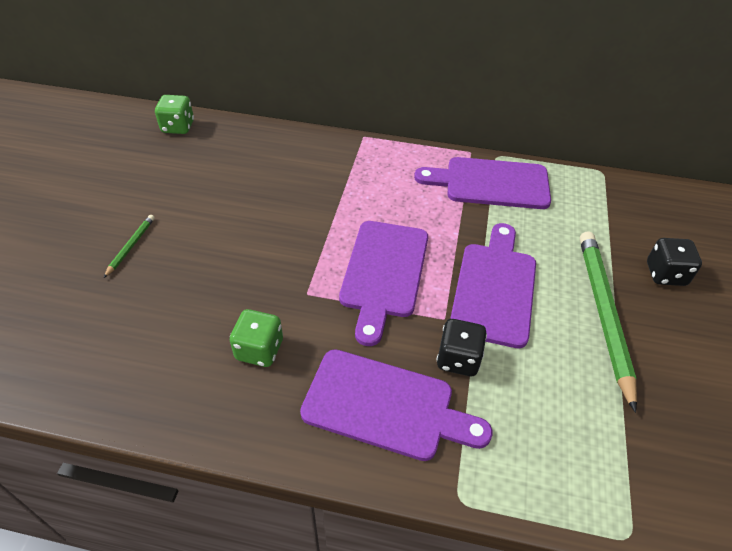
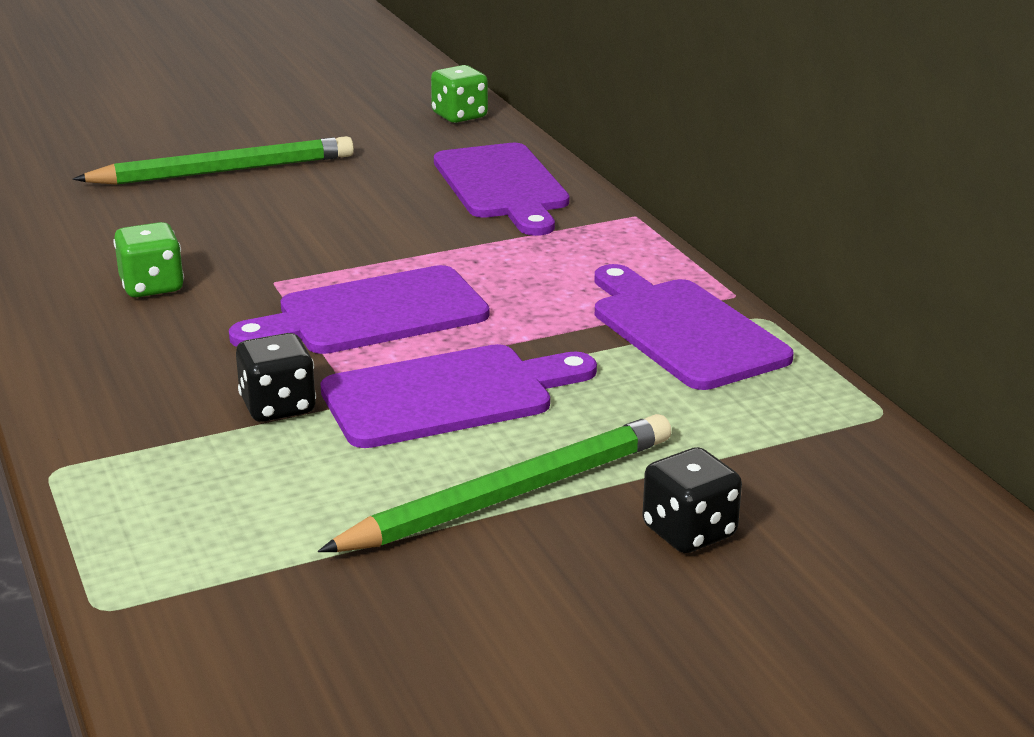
camera: 55 degrees right, 20 degrees down
green pencil [104,215,155,278] -> green pencil [73,136,354,185], size x2.25
purple cutting board [300,349,492,461] -> purple cutting board moved to [434,143,569,236]

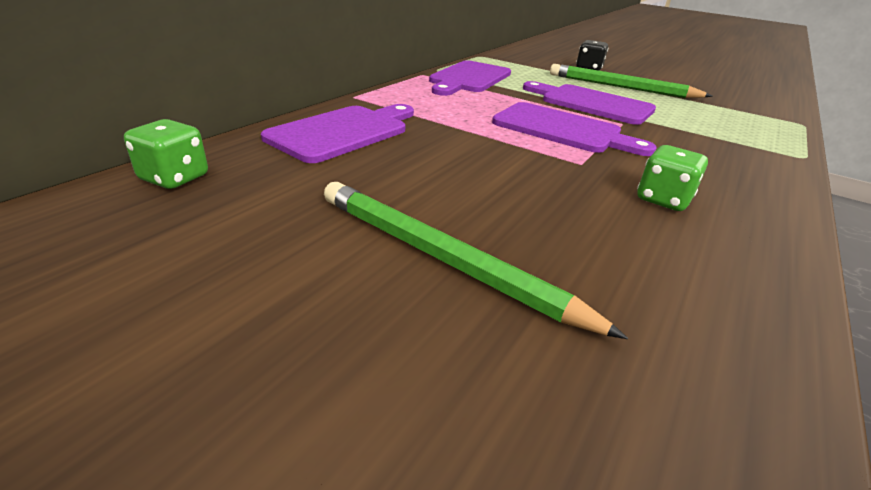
camera: 125 degrees left, 5 degrees up
black dice [236,333,316,422] -> none

